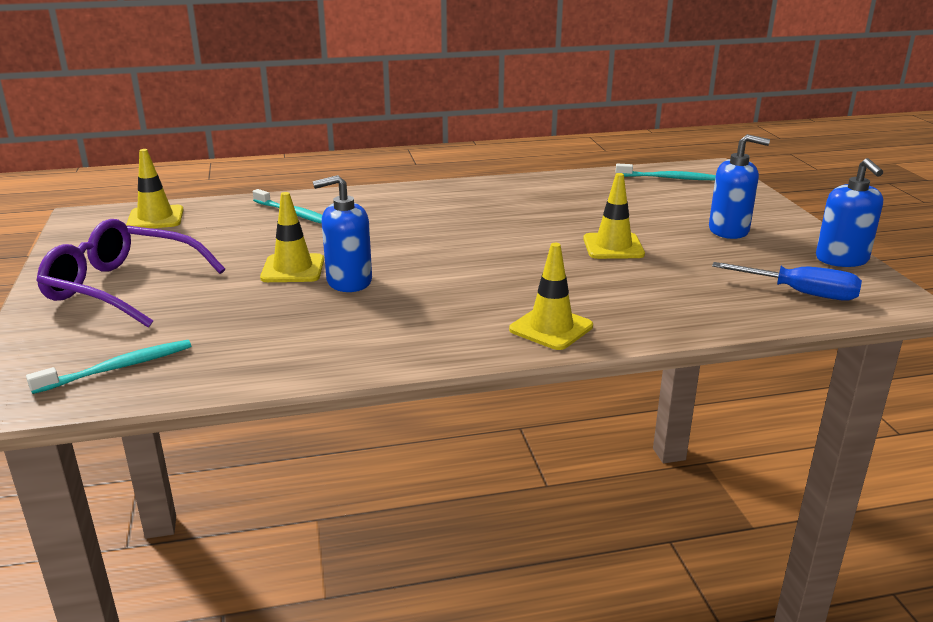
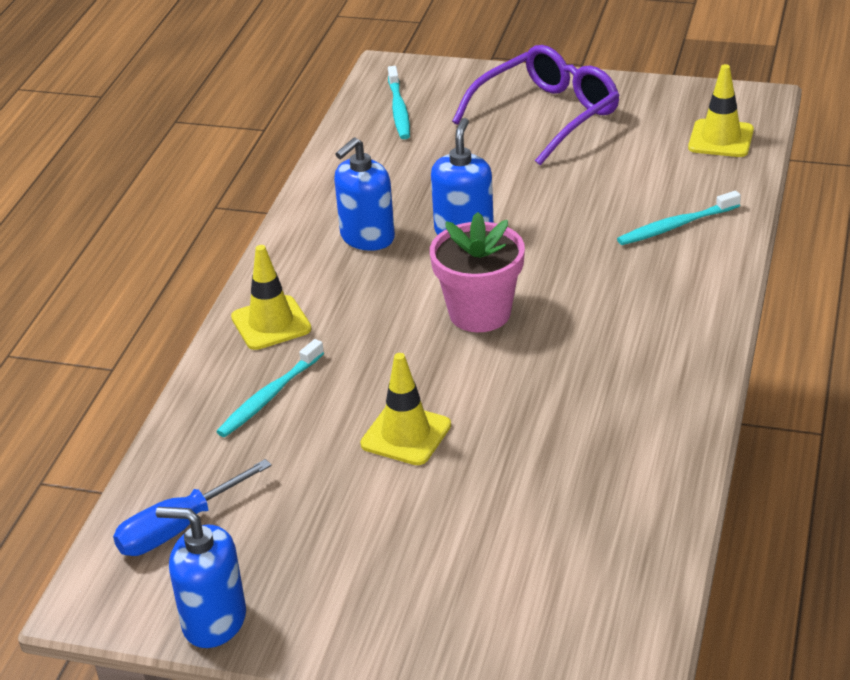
camera: 120 degrees right, 10 degrees up
yellow traffic cone [260,192,324,282] -> none
turquoise toothbrush [616,164,716,180] -> turquoise toothbrush moved to [216,339,324,437]
blue soap dispenser [709,134,770,239] -> blue soap dispenser moved to [334,138,395,251]
none -> pink flower pot [430,212,525,332]

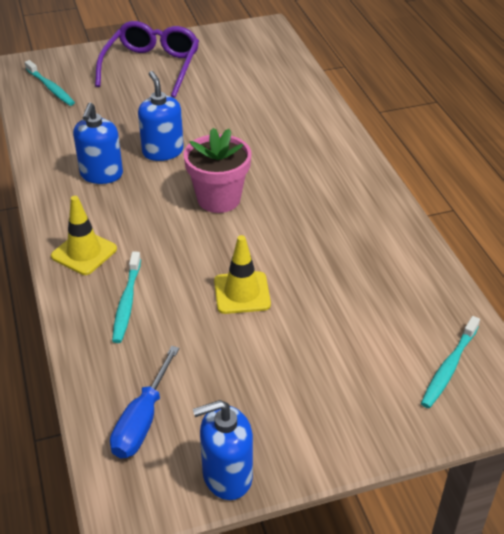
camera: 35 degrees left, 5 degrees up
turquoise toothbrush [617,190,741,245] -> turquoise toothbrush moved to [421,316,480,408]
yellow traffic cone [688,64,754,157] -> none

